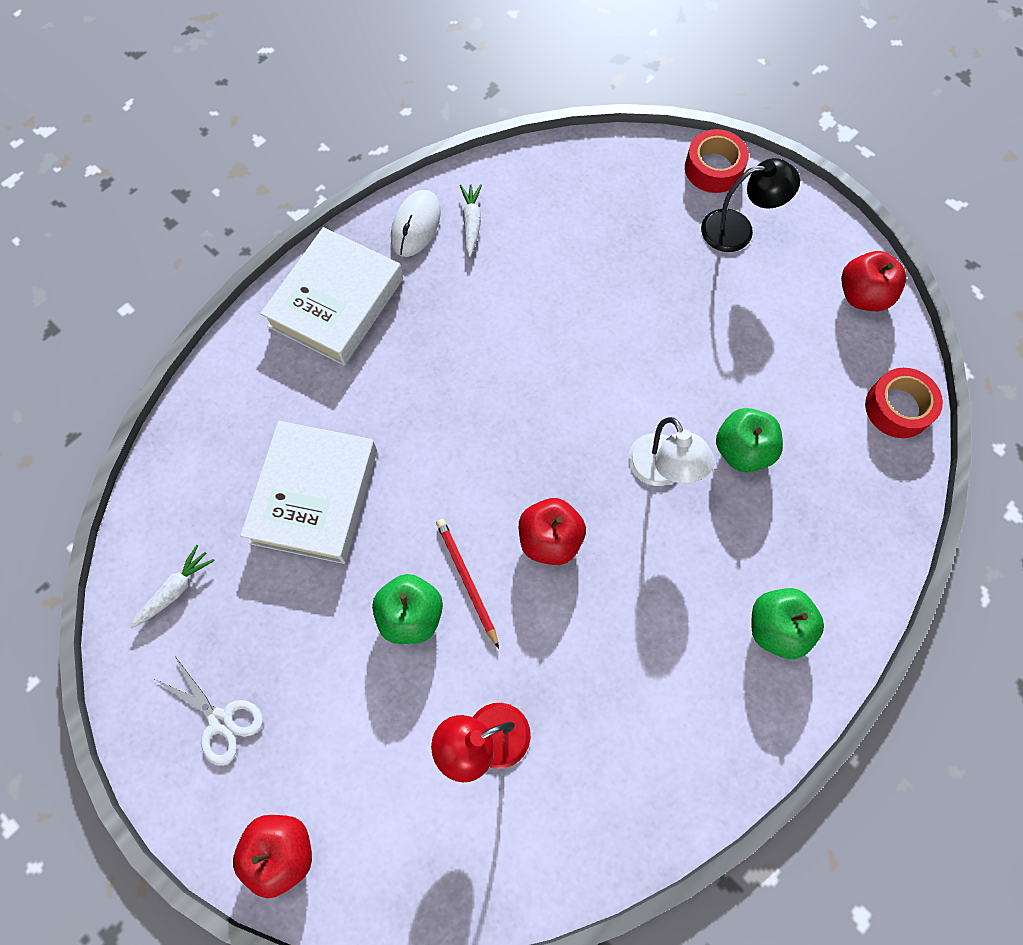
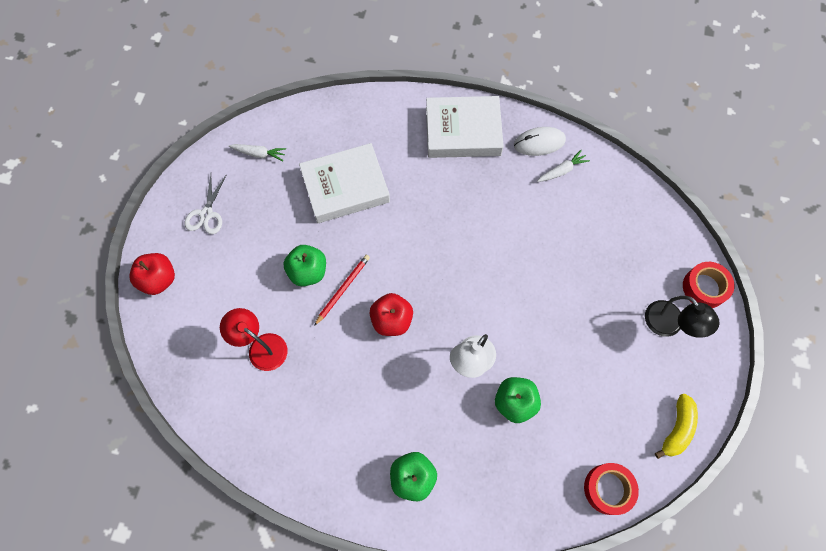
camera: 60 degrees right, 0 degrees up
red apple [841,251,906,311] -> yellow banana [655,394,698,459]

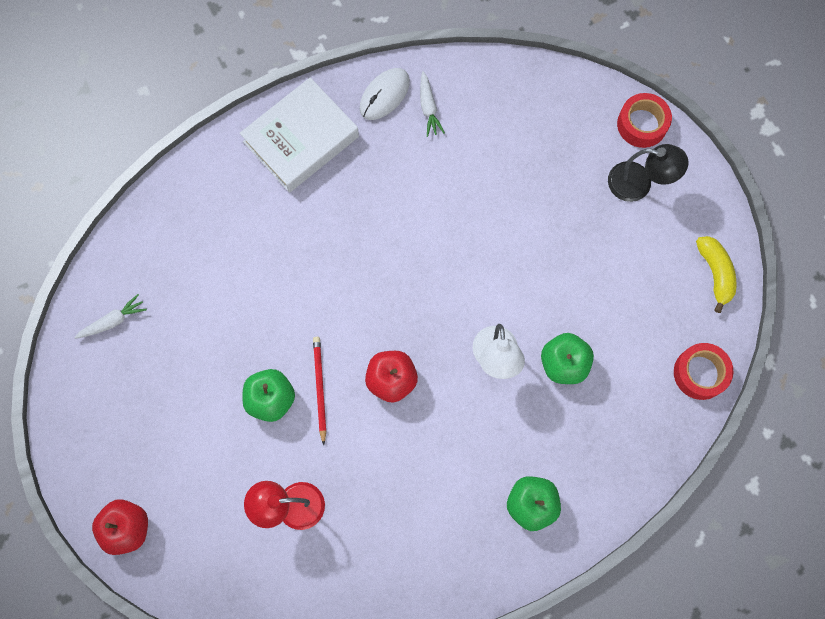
camera: 40 degrees left, 5 degrees up
white scissors [185,174,227,234] -> none
white book [299,143,390,223] -> none
white carrot [537,150,590,182] -> white carrot turned 150 degrees clockwise [420,71,445,137]

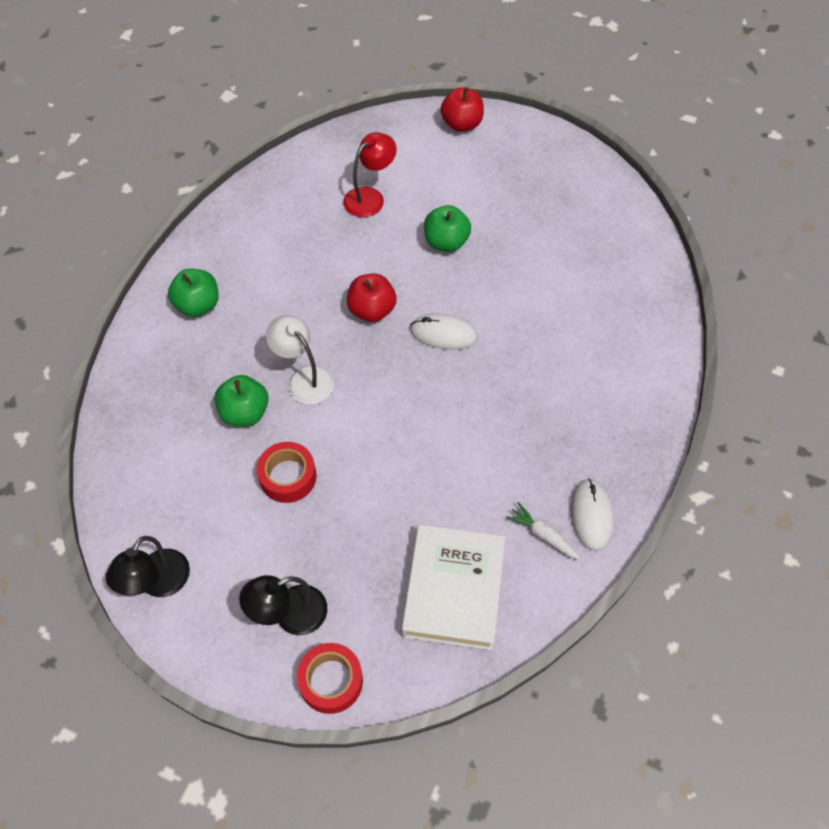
camera: 140 degrees right, 15 degrees down
white carrot [74,294,147,339] -> none
white book [240,77,359,193] -> white book moved to [402,524,505,650]
red pencil [313,337,326,445] -> none
red tape [674,343,734,400] -> red tape moved to [257,442,316,503]
yellow banana [696,236,736,313] -> black lamp [106,536,190,597]
none -> white mouse [410,313,478,350]

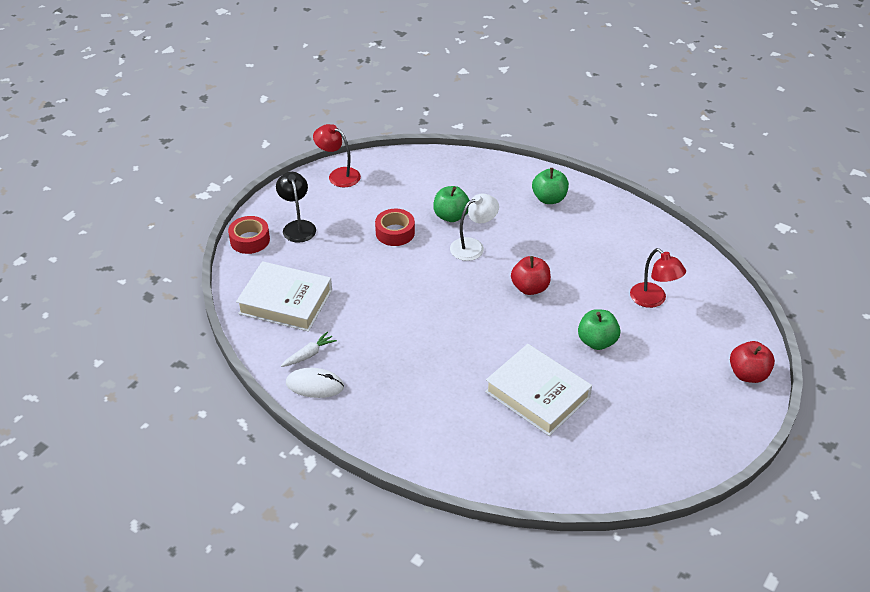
camera: 100 degrees right, 15 degrees down
black lamp [106,536,190,597] -> red lamp [313,124,361,187]
white mouse [410,313,478,350] -> none
none -> white book [485,344,592,436]

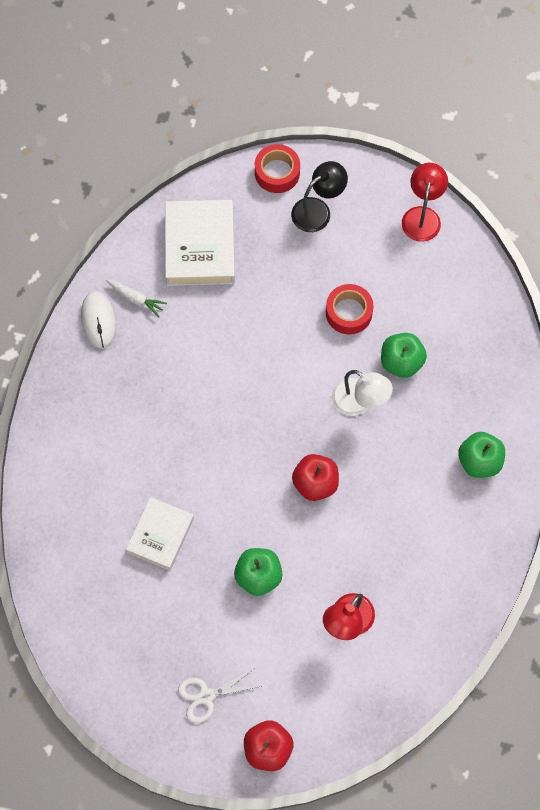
camera: 70 degrees right, 25 degrees up
white book [485,344,592,436] -> white book [126,497,194,571], size x0.66
none -> white scissors [178,668,262,723]

